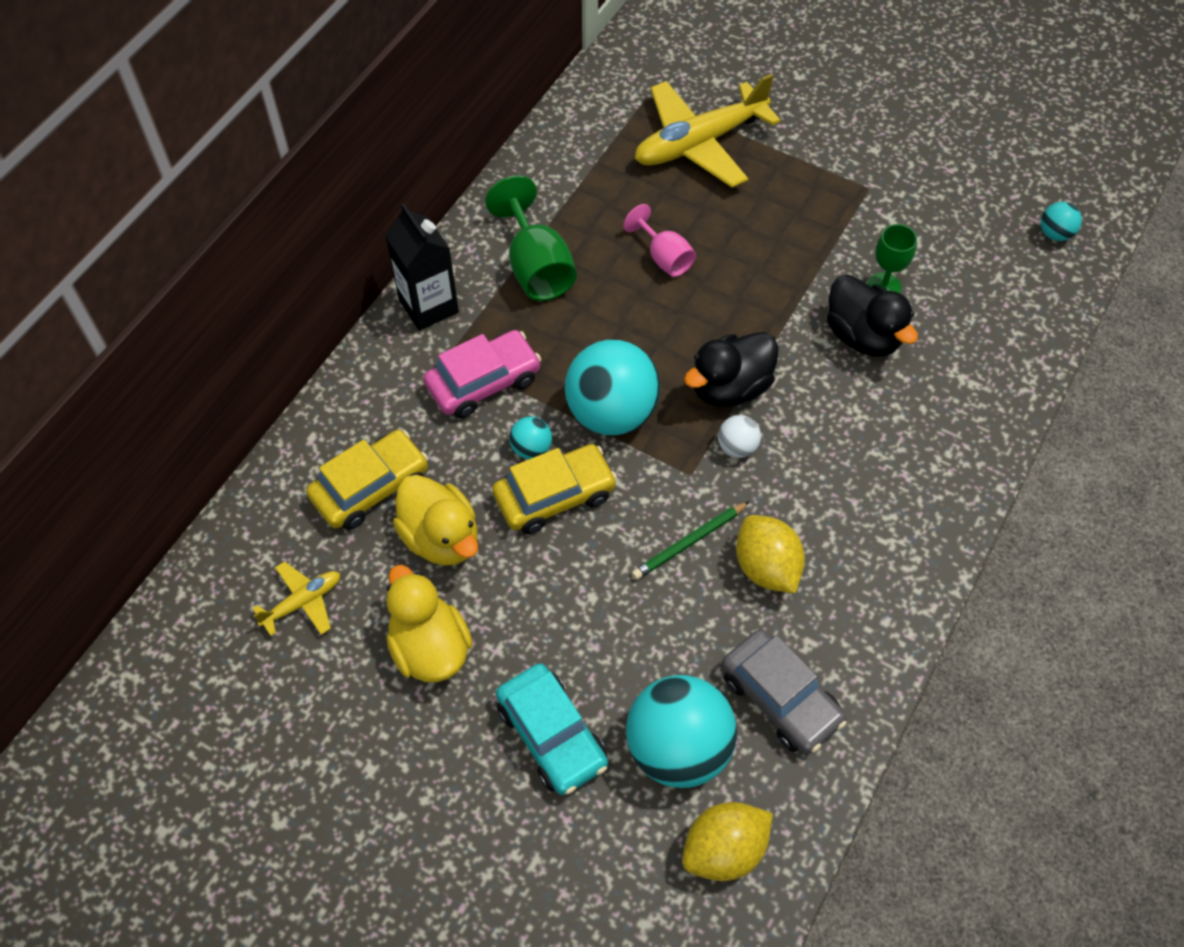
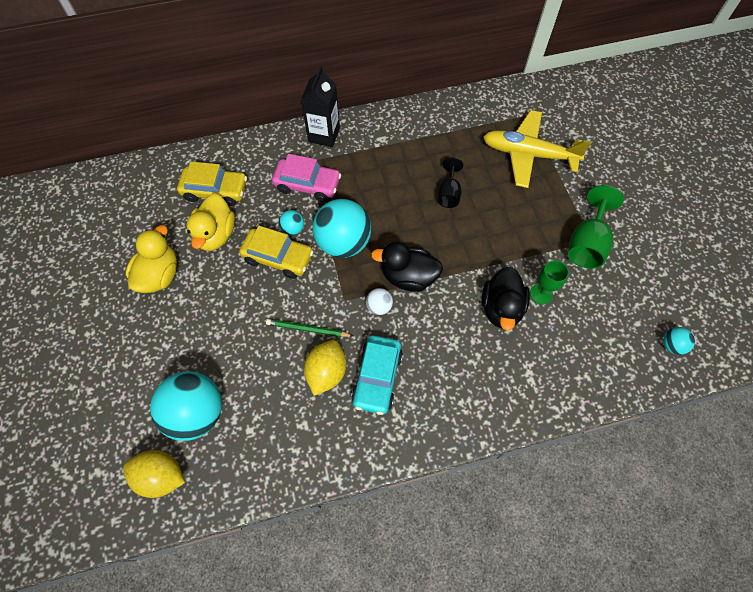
camera: 45 degrees right, 5 degrees up
yellow plane [252,561,340,636] -> none
green goblet [485,175,577,301] -> green goblet moved to [568,185,624,269]
turquoise car [496,663,608,795] -> turquoise car moved to [351,335,403,415]
pink goblet [623,204,696,277] -> black goblet [438,157,463,208]
grey car [722,629,847,754] -> none

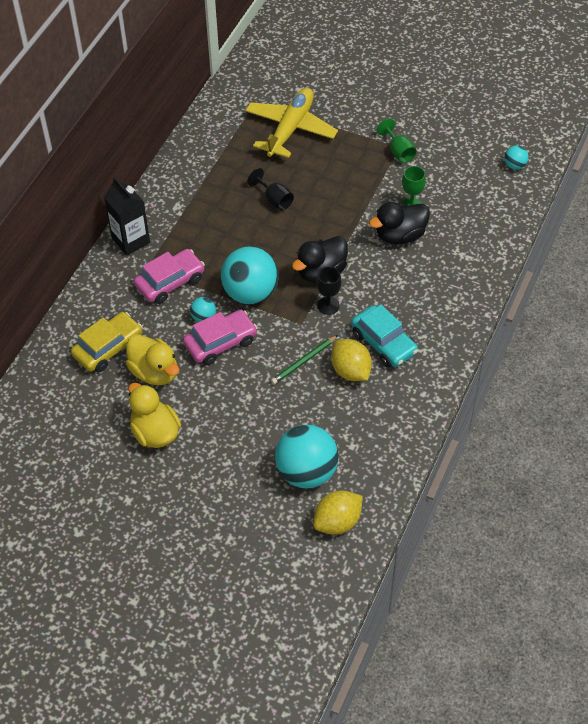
camera: 50 degrees left, 10 degrees down
yellow car [239,226,314,279] -> pink car [183,310,257,365]
white ball [366,288,393,315] -> black goblet [317,267,341,315]
black duck [482,267,530,331] -> black duck turned 105 degrees clockwise [369,202,430,245]
yellow plane [483,110,592,188] -> yellow plane turned 150 degrees clockwise [245,88,338,158]
green goblet [568,185,624,269] -> green goblet [377,119,417,163], size x0.63

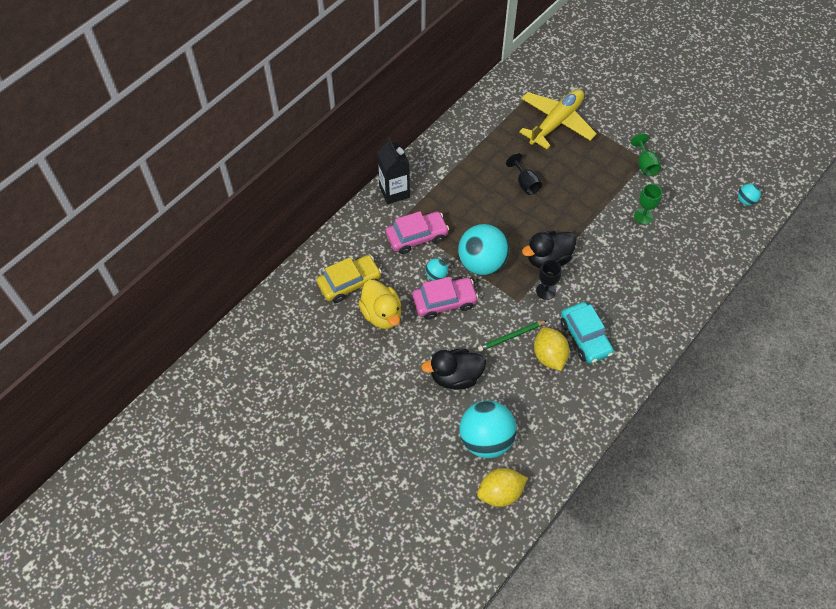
camera: 15 degrees right, 5 degrees up
yellow duck [128,383,181,448] -> none
black duck [369,202,430,245] -> black duck moved to [421,349,486,390]

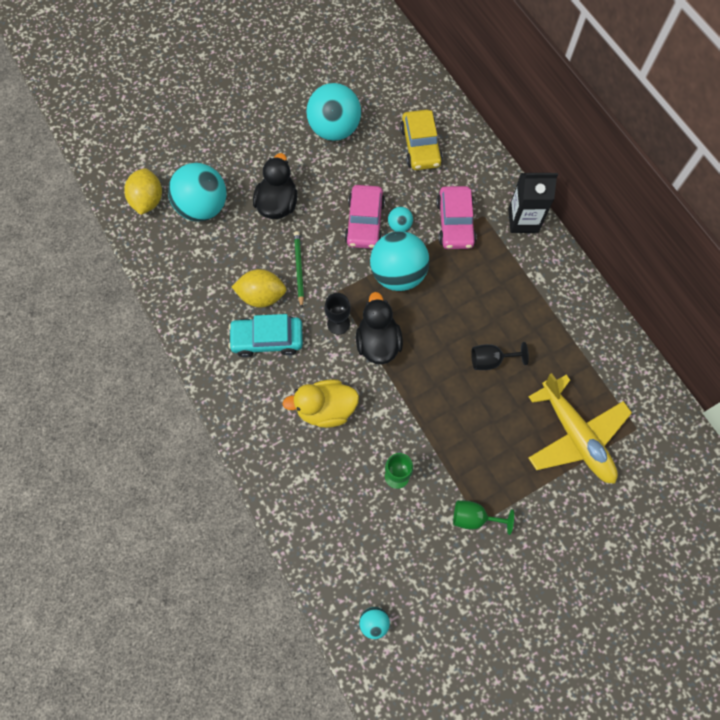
camera: 110 degrees right, 10 degrees up
yellow duck [358,280,401,329] -> yellow duck moved to [282,379,359,428]
none -> turquoise ball [306,83,361,141]

